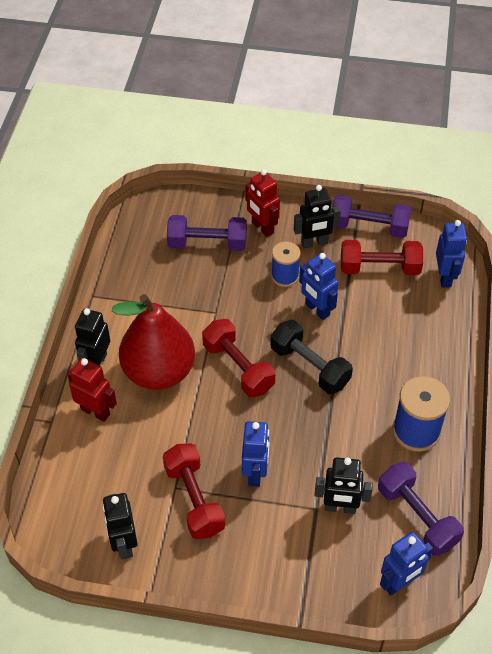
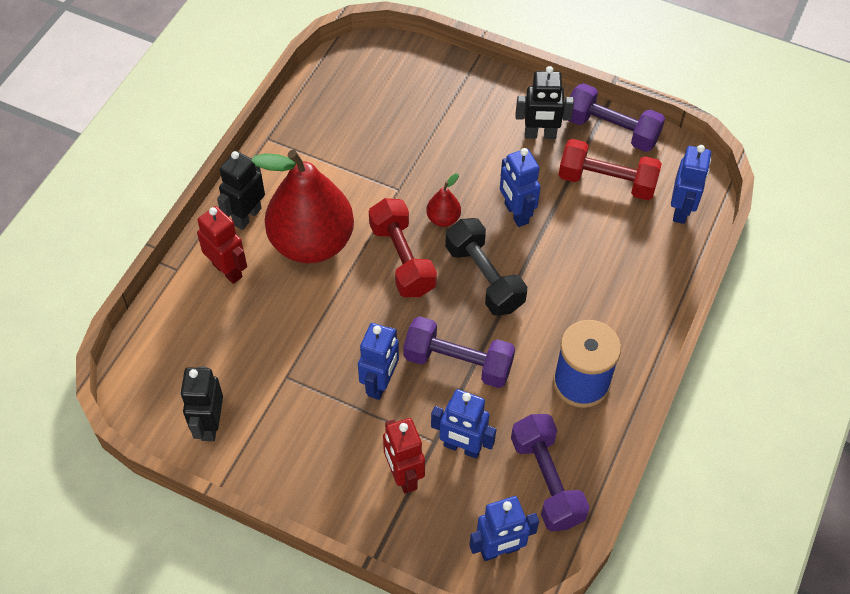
camera: 15 degrees right, 5 degrees up
red dumbbell [163,444,225,539] -> none
purple dumbbell [167,215,247,251] -> purple dumbbell moved to [403,316,515,388]
red robot [246,169,280,237] -> red robot moved to [383,418,425,493]
blue spool [271,242,301,287] -> none
black robot [315,457,373,514] -> blue robot [431,389,496,459]
none -> red pear [426,173,461,227]

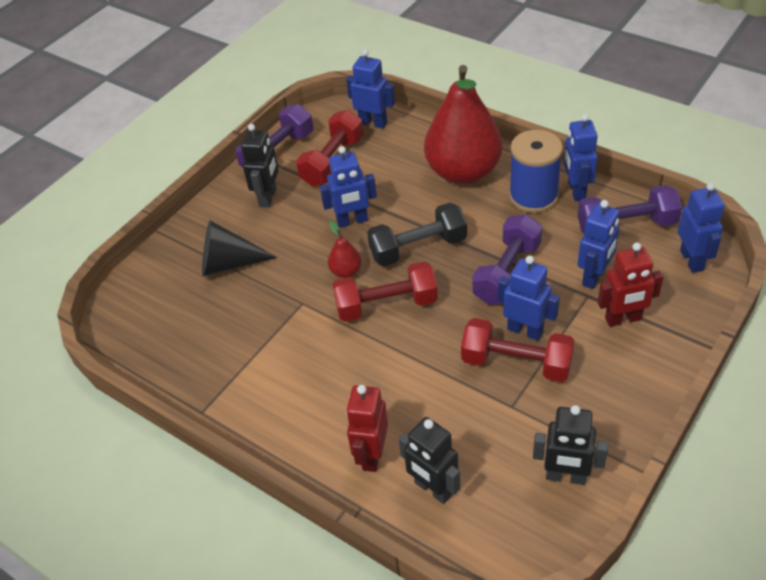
camera: 75 degrees left, 10 degrees down
red robot [197,206,247,284] -> red robot turned 45 degrees counterclockwise [346,385,388,472]
black robot [217,151,265,230] -> black robot moved to [399,417,460,504]
red pear [251,150,354,263] -> red pear moved to [424,65,502,184]
none -> black cone [202,220,277,276]
none -> red dumbbell [461,318,575,382]
none -> blue robot [564,114,598,201]

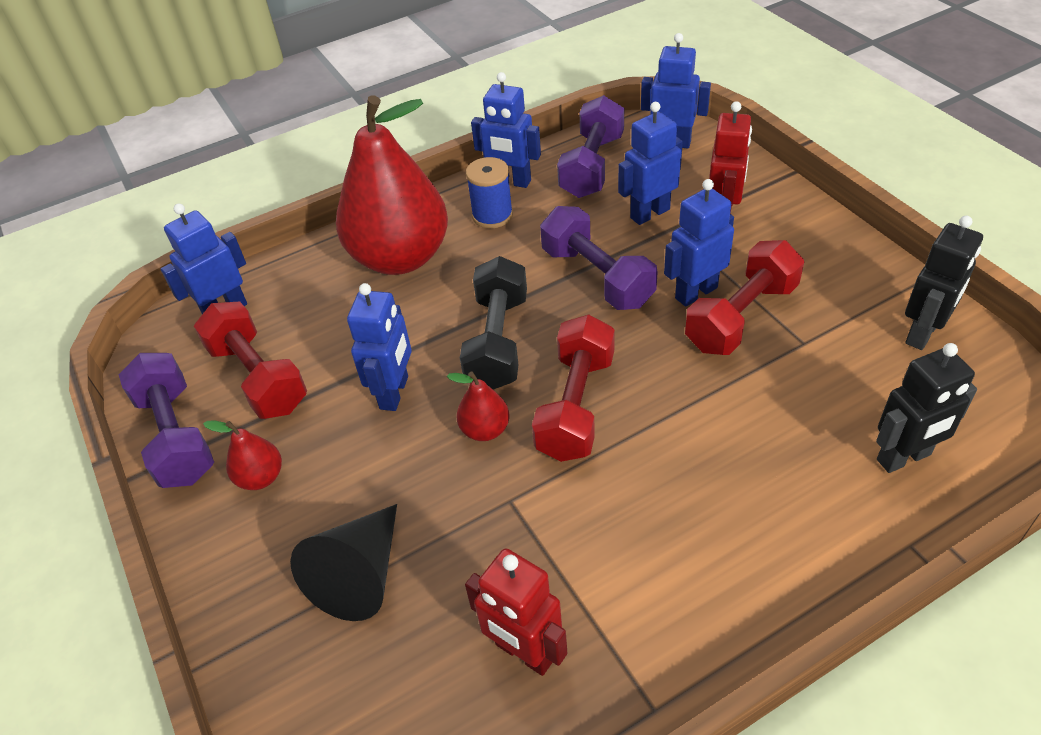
camera: 65 degrees left, 0 degrees up
black robot [241,124,279,208] -> red pear [203,420,282,490]
red robot [346,385,388,472] -> red robot moved to [465,548,567,676]
blue spool [509,130,563,213] -> blue spool [466,157,513,228], size x0.65
blue robot [578,200,619,289] -> blue robot turned 90 degrees counterclockwise [618,102,683,225]

